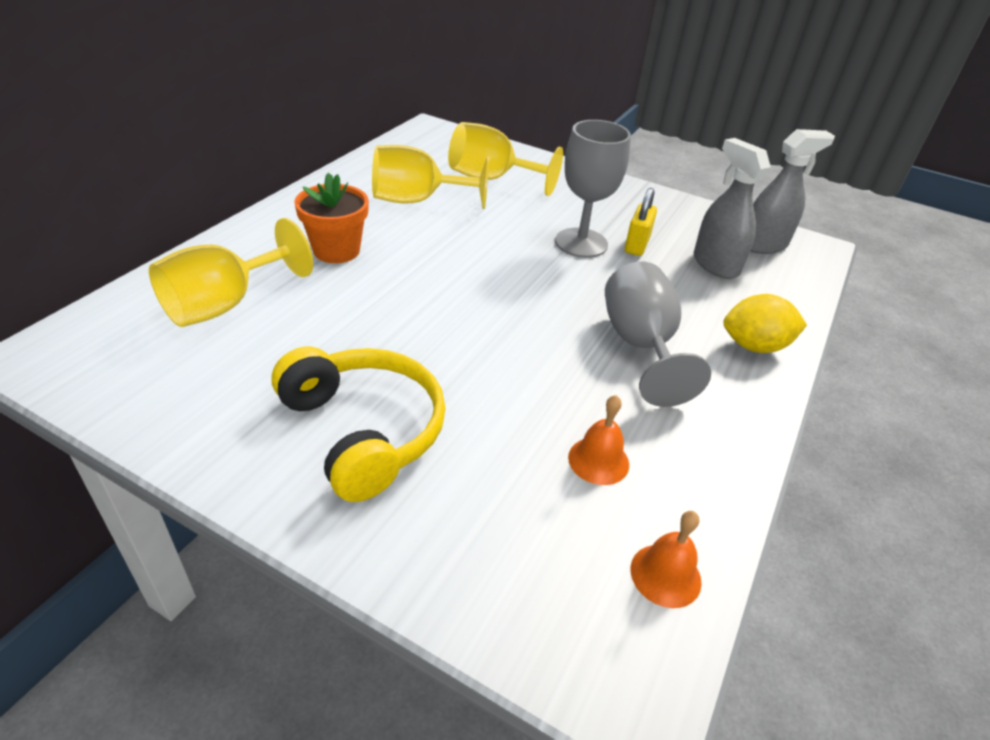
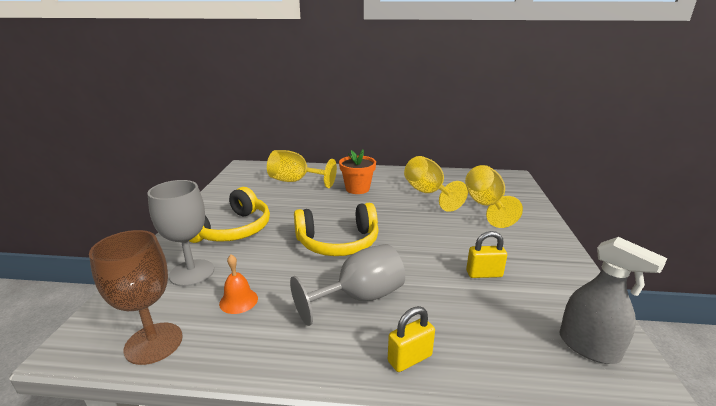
camera: 70 degrees right, 15 degrees down
grey goblet [555,120,631,258] -> grey goblet moved to [147,180,214,287]
orange bell [630,511,702,608] -> brown goblet [89,230,183,365]
grey spray bottle [694,138,771,279] -> none
yellow lemon [723,294,807,353] -> yellow padlock [388,306,435,372]
none -> yellow headphones [294,203,379,256]

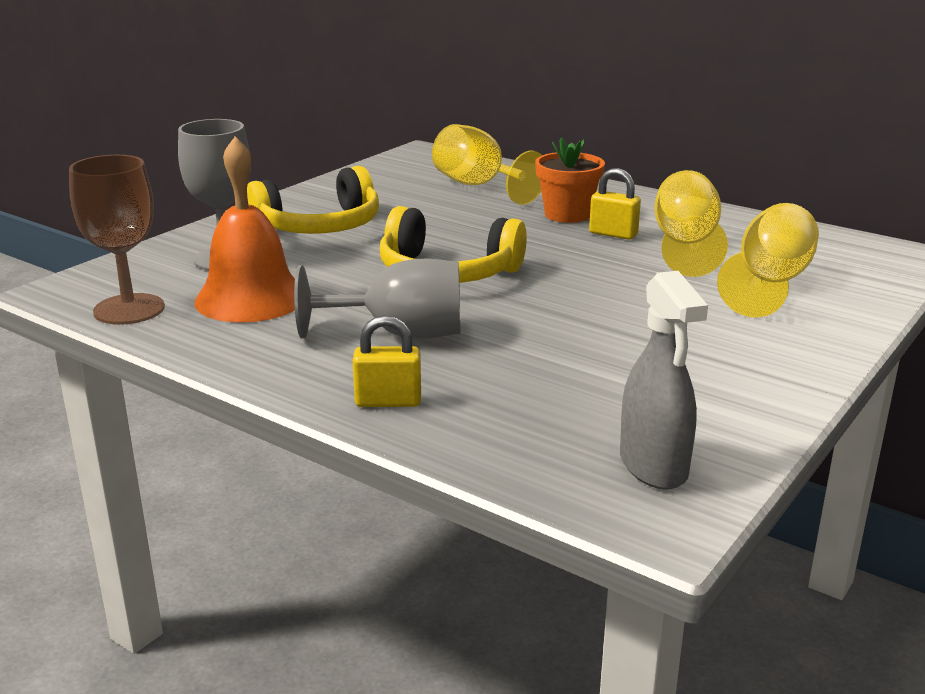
camera: 30 degrees right, 0 degrees up
orange bell [219,255,258,314] -> orange bell [194,136,295,323], size x2.06
yellow padlock [466,231,507,278] -> yellow padlock moved to [589,168,641,240]

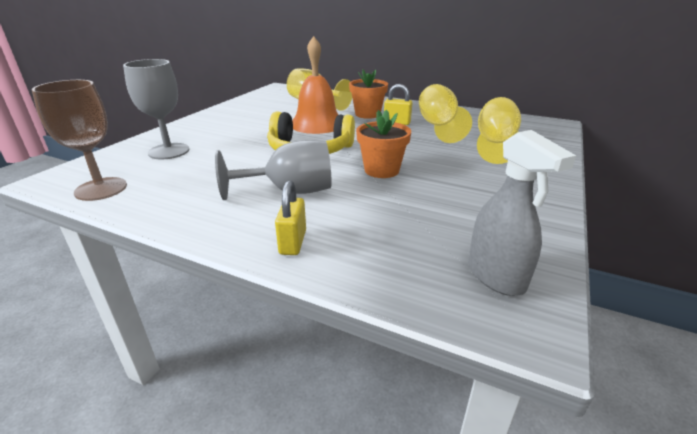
camera: 10 degrees left, 5 degrees up
orange bell [194,136,295,323] -> orange bell moved to [292,36,338,134]
yellow headphones [247,166,379,234] -> none
yellow padlock [353,315,421,407] -> yellow padlock turned 75 degrees counterclockwise [275,180,306,255]
none -> orange flower pot [356,110,411,178]

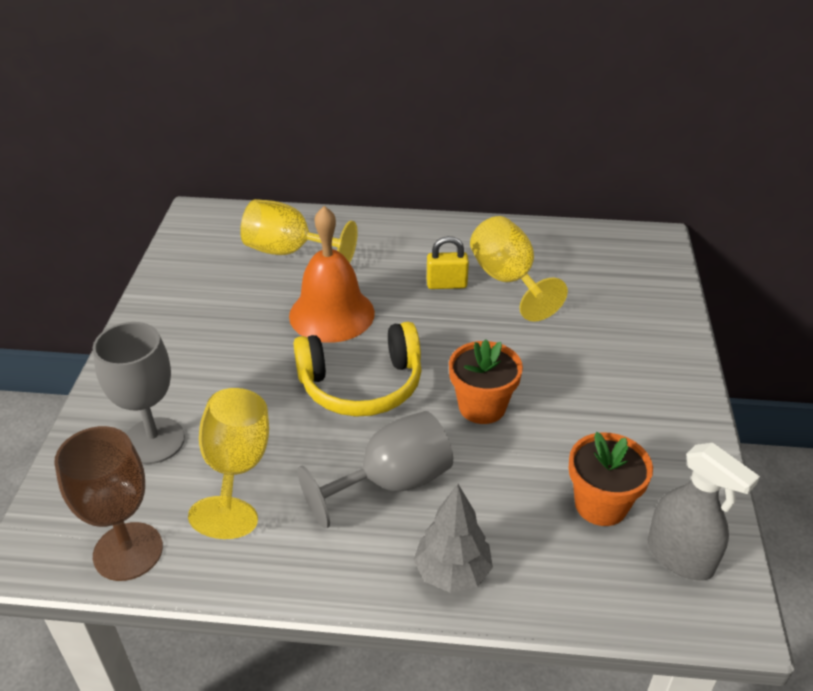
camera: 20 degrees left, 10 degrees up
yellow padlock [275,180,306,255] -> grey tree [414,484,493,593]
orange flower pot [349,70,388,119] -> orange flower pot moved to [569,432,653,526]
yellow goblet [477,97,521,164] -> yellow goblet moved to [188,388,269,539]

